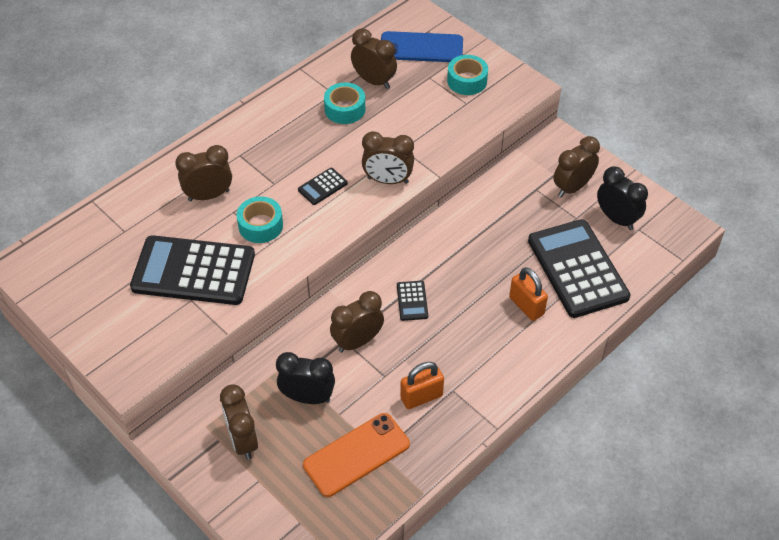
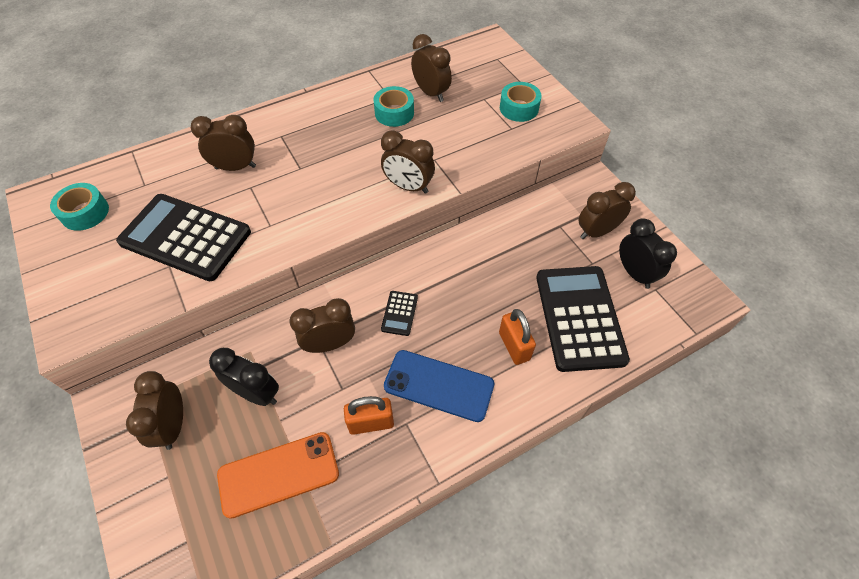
camera: 15 degrees right, 5 degrees up
turquoise tape [237,196,283,243] -> turquoise tape moved to [50,183,109,231]
black calculator [298,168,348,205] -> none
blue phone [381,31,463,62] -> blue phone moved to [384,350,494,422]

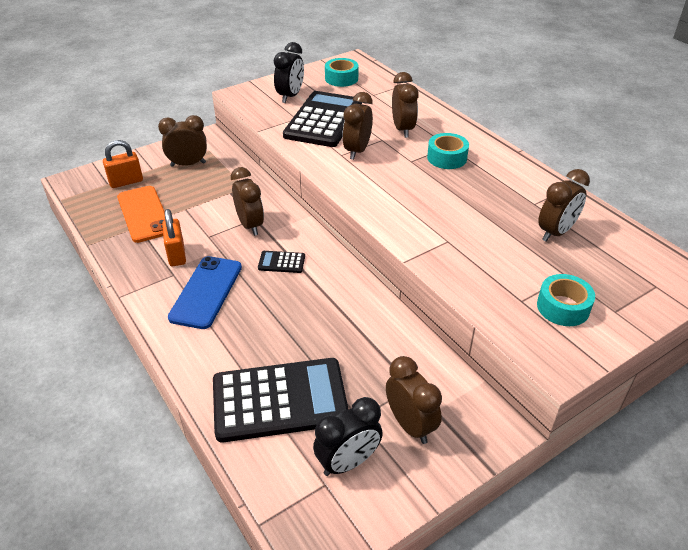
camera: 85 degrees right, 15 degrees down
black clock [209,348,279,406] -> black clock moved to [274,42,304,103]
turquoise tape [373,86,414,127] -> turquoise tape moved to [427,133,469,169]
brown clock [381,130,435,194] -> brown clock moved to [342,92,373,160]
orange padlock [499,309,536,365] -> orange padlock moved to [103,140,143,188]

